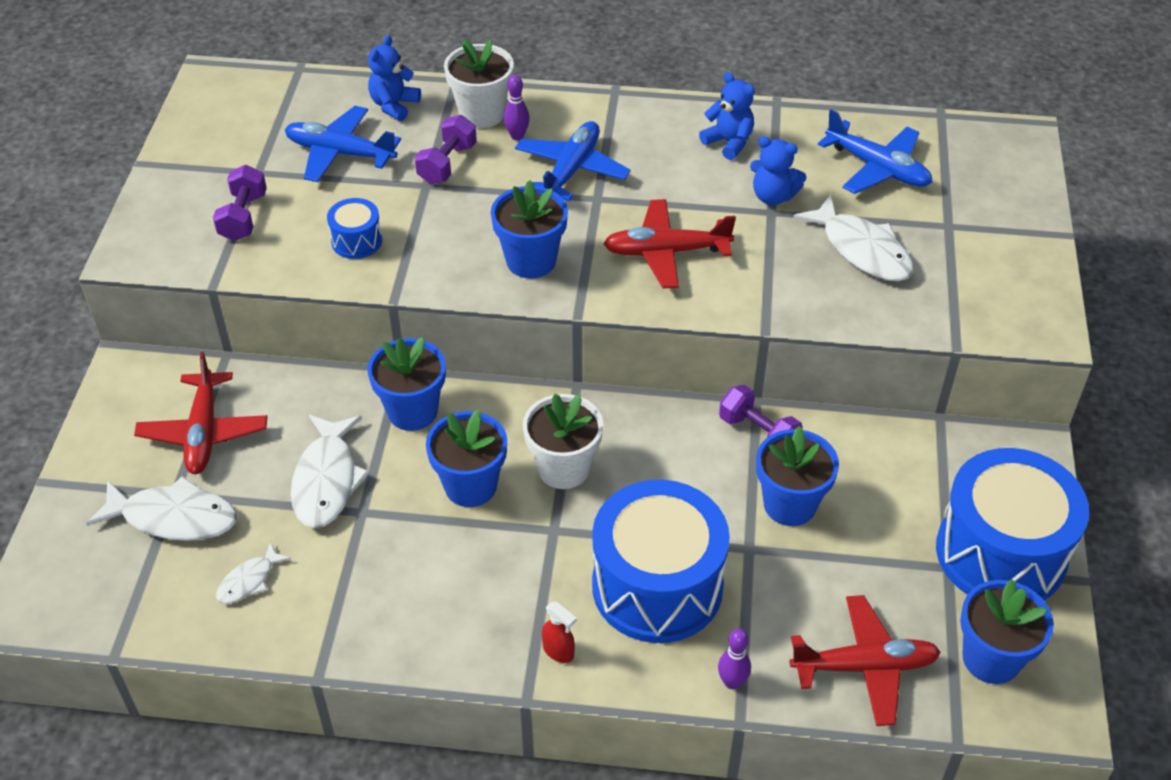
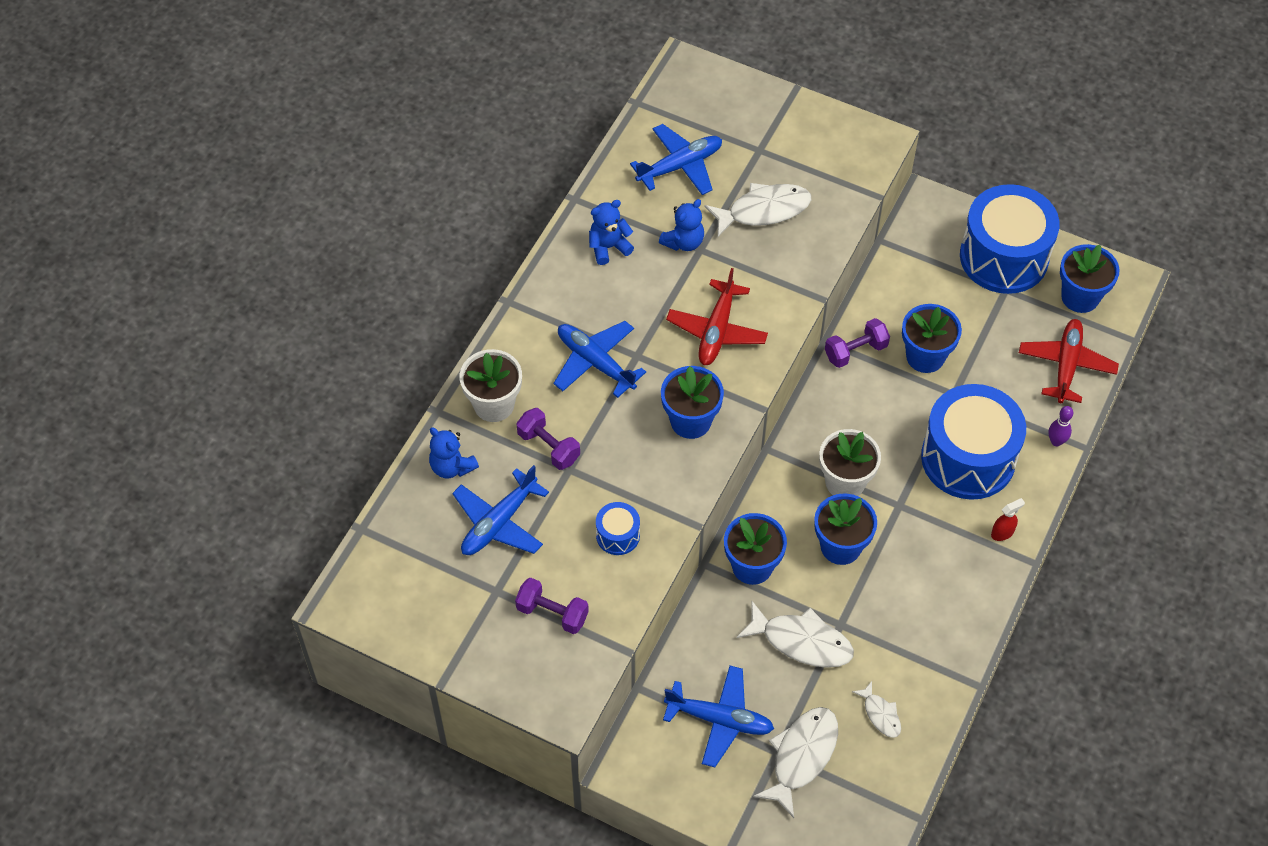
camera: 70 degrees left, 10 degrees up
red plane [134,352,268,474] -> blue plane [663,666,774,768]
purple bowling pin [504,75,530,140] -> none

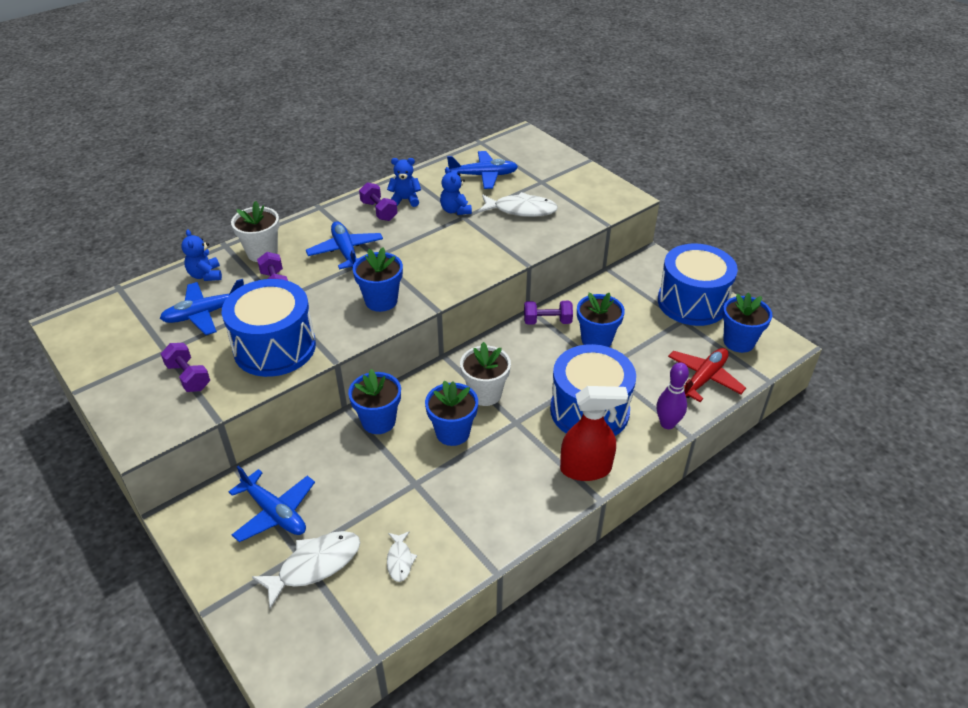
camera: 25 degrees right, 15 degrees down
blue drum [596,502,640,555] -> blue drum [222,279,316,377], size x2.29
blue teddy bear [659,199,704,251] -> blue teddy bear turned 90 degrees clockwise [440,167,472,215]
red plane [666,268,768,365] -> none
white fish [737,601,854,668] -> none
red spray bottle [991,498,1025,541] -> red spray bottle [560,386,628,481], size x2.29
purple bowling pin [1049,406,1073,446] -> purple bowling pin [657,362,689,429], size x1.53
none -> purple dumbbell [359,182,398,221]

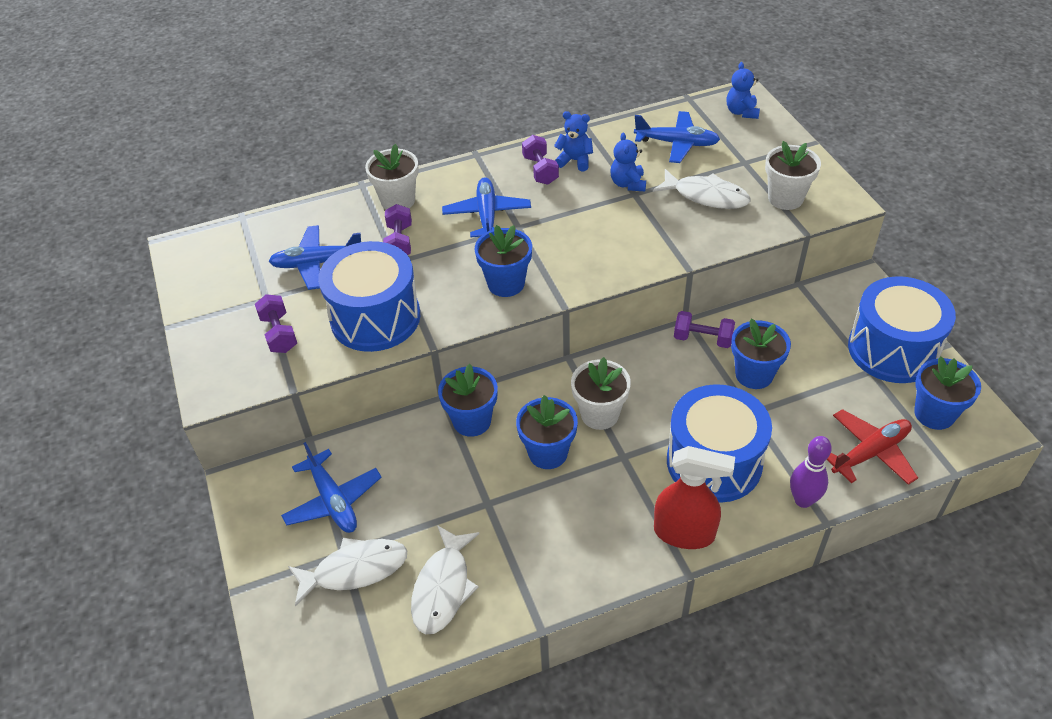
camera: 20 degrees right, 5 degrees up
blue teddy bear [181,230,222,281] -> blue teddy bear moved to [727,62,760,119]
white fish [387,531,417,582] -> white fish [411,525,479,634], size x1.86
none -> white flower pot [765,141,821,210]

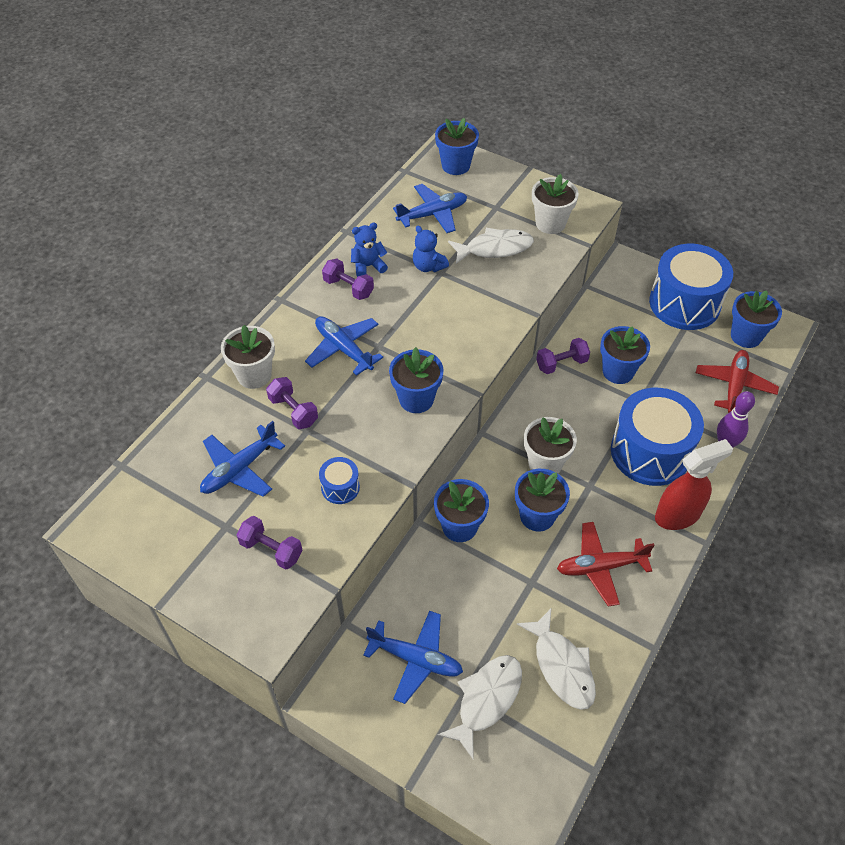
camera: 40 degrees left, 5 degrees up
blue drum [318,241,420,352] -> blue drum [319,457,360,504], size x0.44
blue teddy bear [727,62,760,119] -> blue flower pot [435,118,479,175]
none -> red plane [557,522,655,607]

